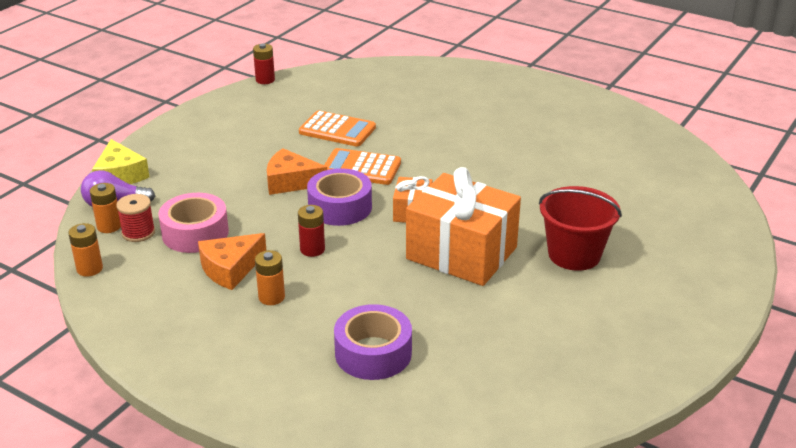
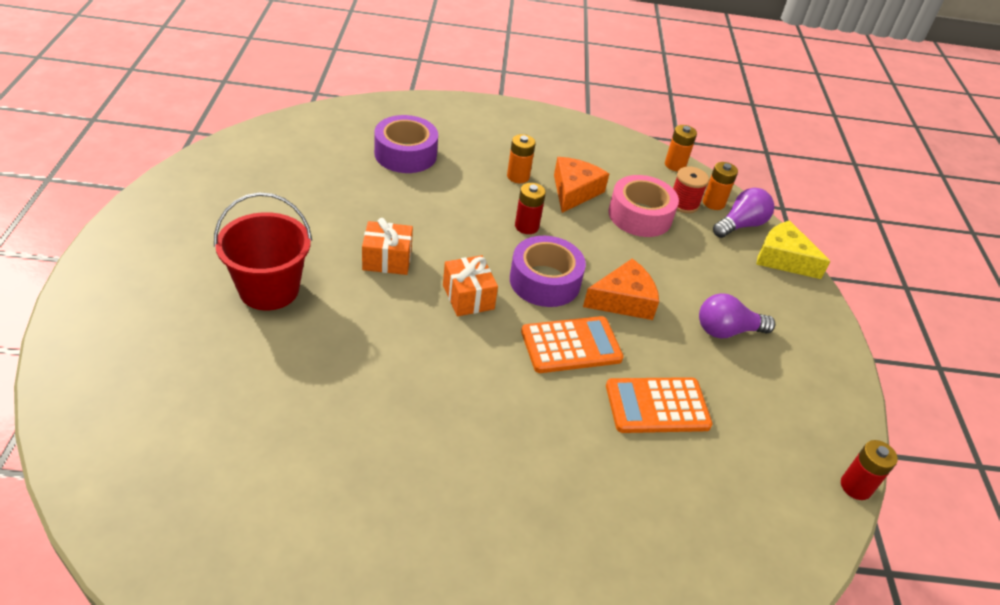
camera: 145 degrees right, 10 degrees up
orange gift [406,167,521,286] -> orange gift [362,218,413,275], size x0.48
none -> purple light bulb [699,293,775,338]

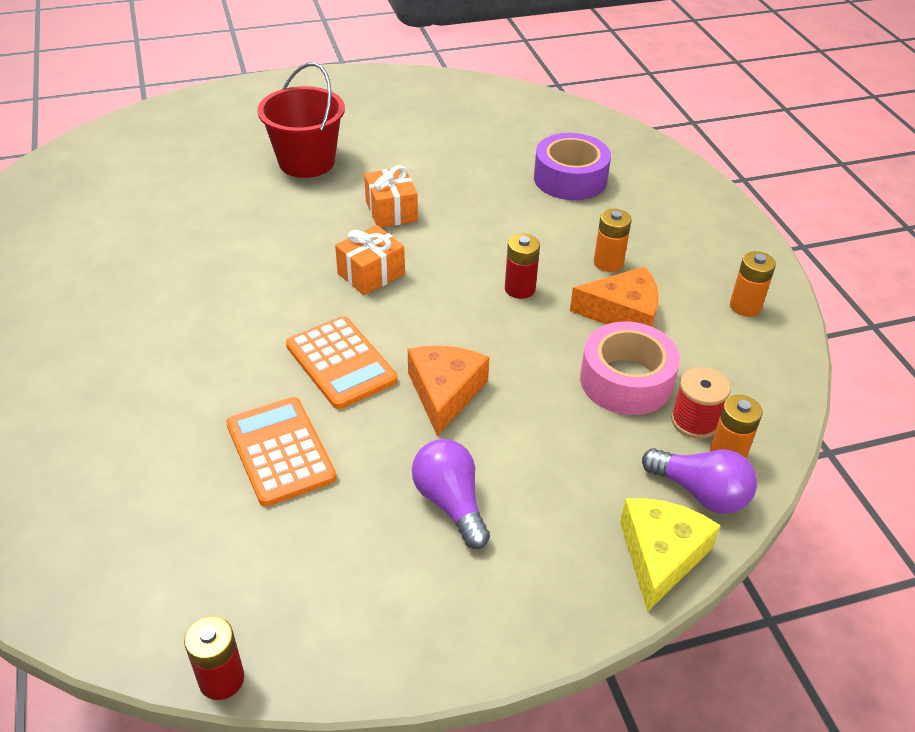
camera: 75 degrees right, 0 degrees up
purple tape [510,236,586,307] -> none
orange cheese [583,258,659,320] -> orange cheese turned 135 degrees counterclockwise [408,346,490,436]
orange battery [665,125,697,171] -> orange battery moved to [730,251,776,317]

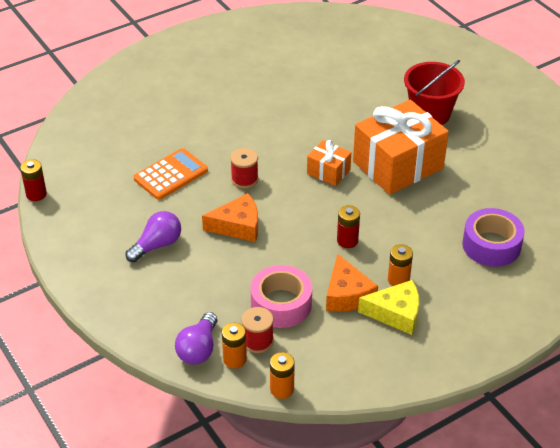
camera: 75 degrees right, 0 degrees up
orange calculator [286,316,398,409] -> red spool [230,148,259,189]
orange gift [364,165,418,228] -> orange gift [353,100,449,195], size x2.07
yellow cheese [620,498,721,612] -> yellow cheese moved to [358,280,419,335]
orange battery [730,251,776,317] -> orange battery moved to [270,352,295,399]

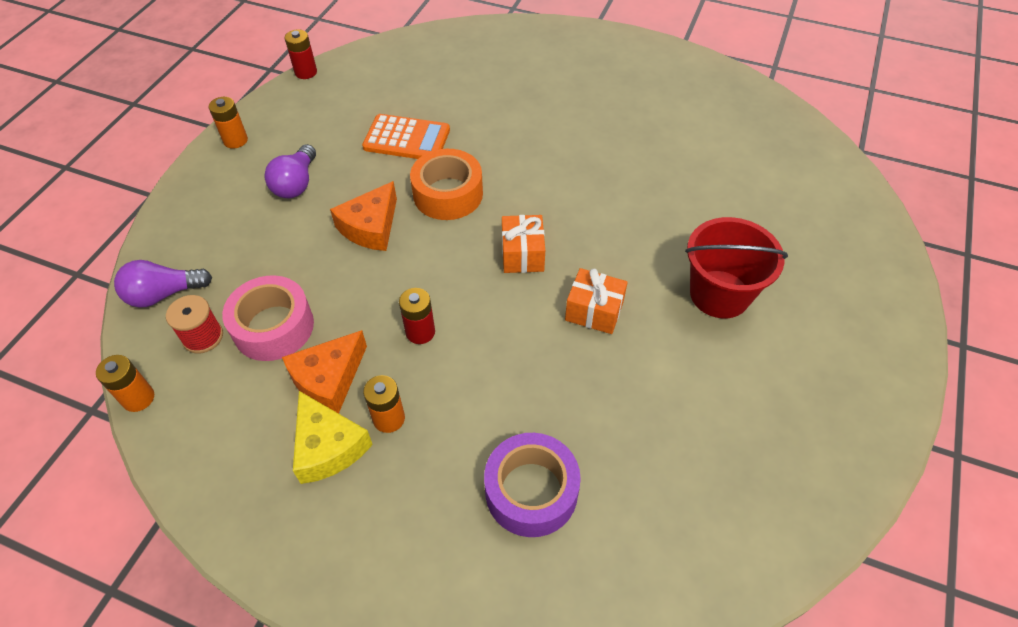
camera: 55 degrees right, 10 degrees up
purple light bulb [125,211,181,262] -> purple light bulb turned 90 degrees clockwise [264,144,316,199]
orange cheese [202,193,258,242] -> orange cheese turned 75 degrees clockwise [330,181,397,251]
orange battery [222,322,247,369] -> orange battery moved to [209,97,248,149]
red spool [230,148,259,189] -> orange tape [410,149,483,220]
orange gift [353,100,449,195] -> orange gift [565,268,628,334], size x0.48

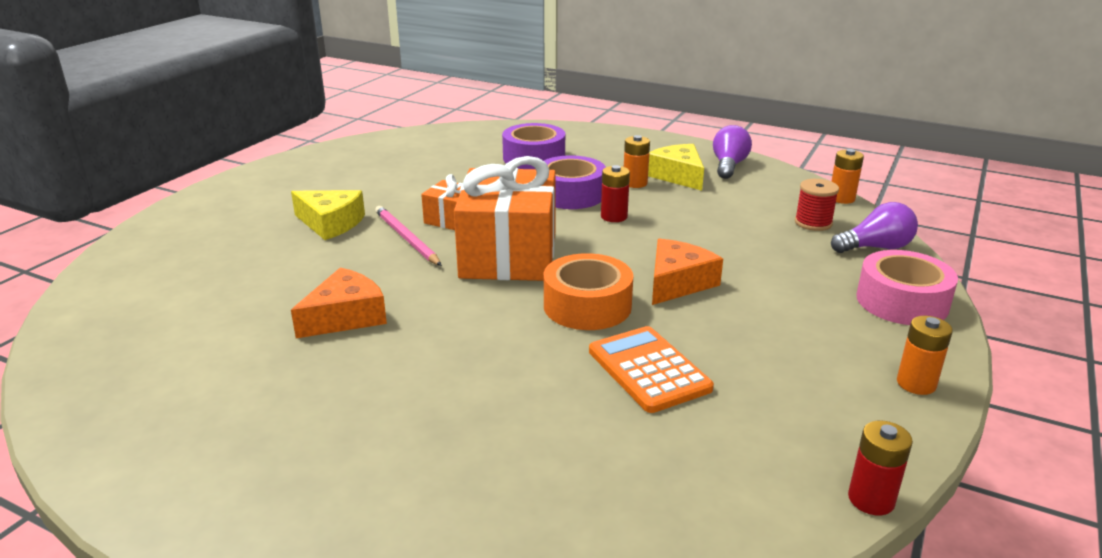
camera: 175 degrees left, 25 degrees down
pink tape [222,275,314,361] -> pink tape moved to [856,250,958,325]
purple light bulb [264,144,316,199] -> purple light bulb moved to [713,125,752,179]
orange cheese [282,330,367,414] -> orange cheese moved to [291,268,387,338]
orange calculator [362,114,450,159] -> orange calculator turned 45 degrees clockwise [589,326,714,413]
orange gift [502,215,545,273] -> orange gift [454,156,556,281], size x2.07
red bucket [685,217,788,318] -> yellow cheese [291,190,365,240]
none -> pink pencil [375,206,442,266]
none -> purple tape [544,155,606,209]

